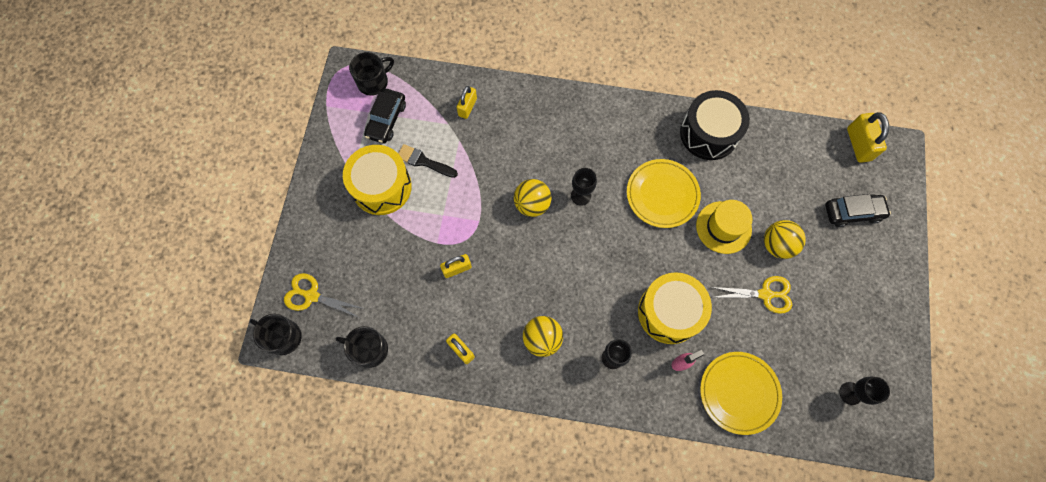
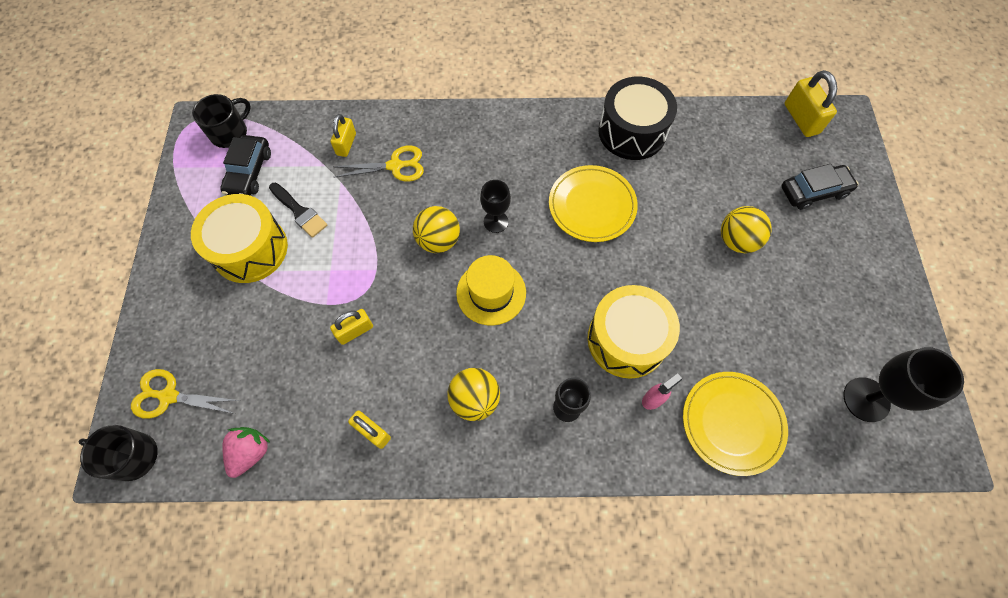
camera: 10 degrees left, 5 degrees down
black mug [336,326,388,368] -> pink strawberry [222,427,271,478]
black brush [398,144,458,178] -> black brush turned 150 degrees counterclockwise [269,183,328,238]
yellow hat [696,200,753,254] -> yellow hat moved to [456,255,526,326]
yellow scissors [710,276,792,314] -> yellow scissors moved to [334,146,424,182]
black goblet [840,377,890,405] -> black goblet [843,347,964,422], size x1.60

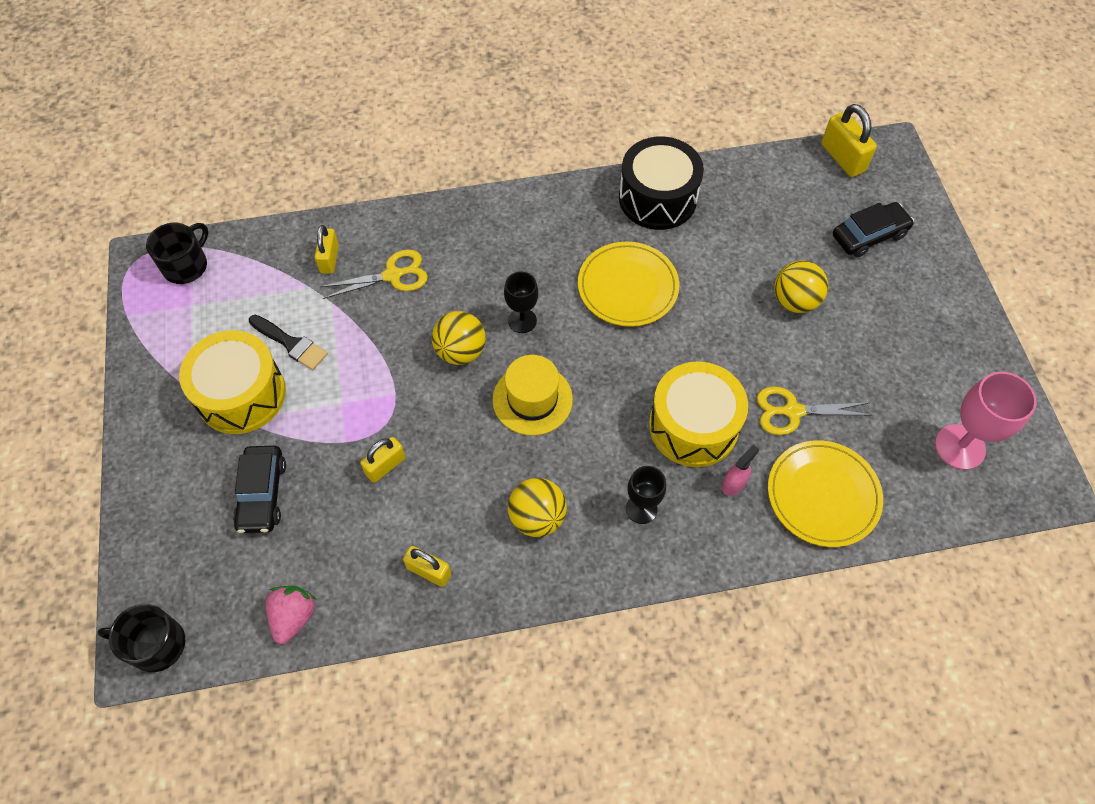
camera: 10 degrees left, 5 degrees down
yellow scissors [131,369,240,419] -> yellow scissors moved to [757,386,872,435]
black car [220,135,271,196] -> black car moved to [233,446,286,533]
black goblet [843,347,964,422] -> pink goblet [935,372,1037,470]

